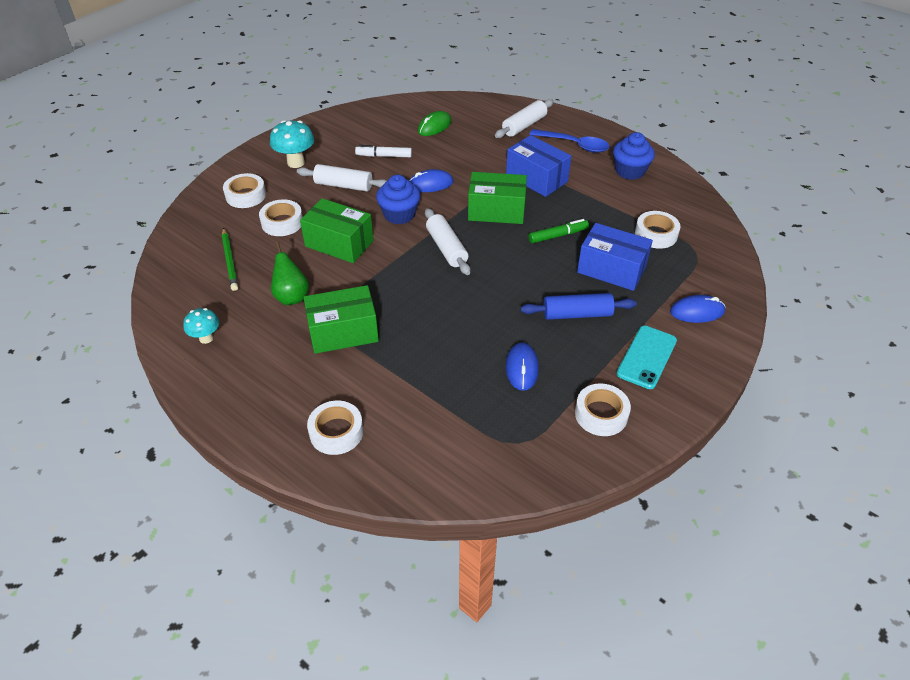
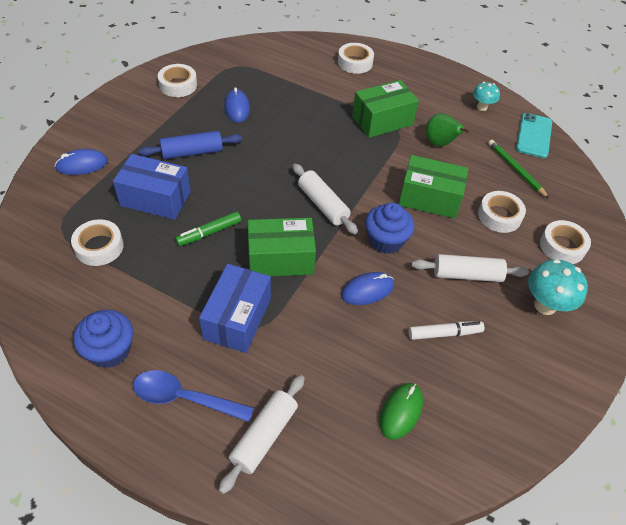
camera: 165 degrees right, 5 degrees up
blue box [506,135,571,197] -> blue box turned 75 degrees clockwise [199,264,271,353]
turquoise phone [616,326,677,389] -> turquoise phone moved to [516,113,552,158]

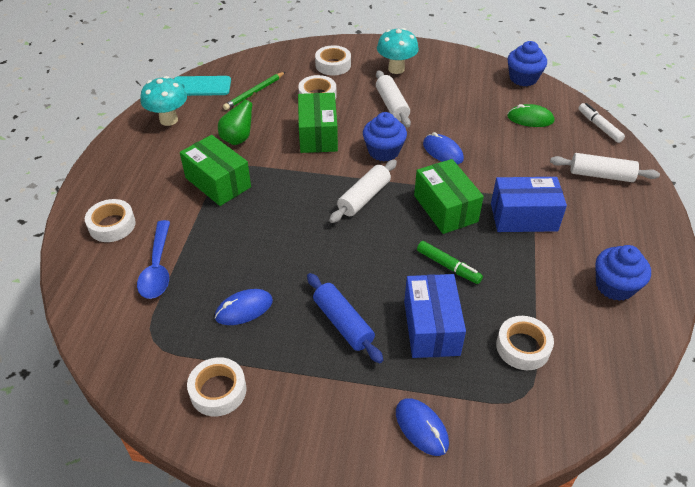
camera: 105 degrees left, 5 degrees down
blue spoon [133,370,254,422] -> blue spoon moved to [137,220,170,299]
white marker [409,321,484,340] -> white marker moved to [579,103,625,143]
turquoise mushroom [473,82,500,111] -> turquoise mushroom [141,76,187,126], size x1.60
none -> blue cupcake [508,41,547,86]

